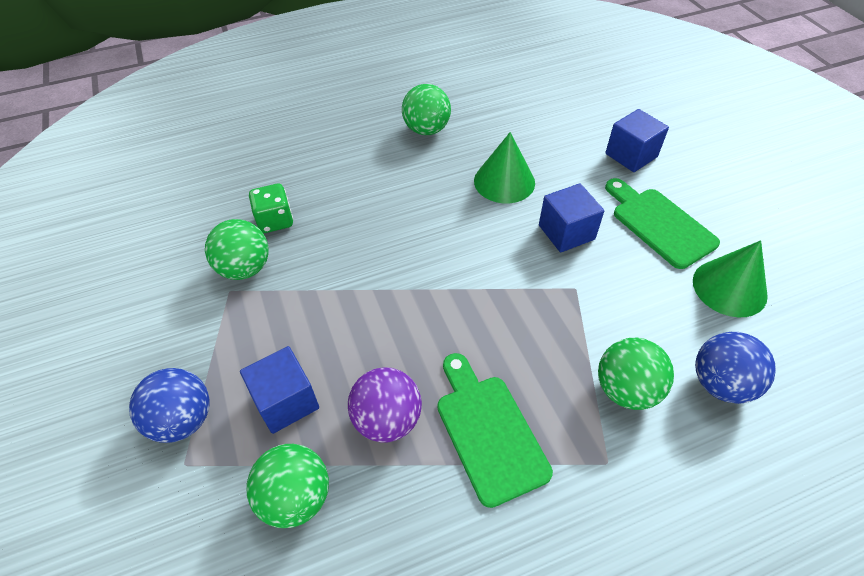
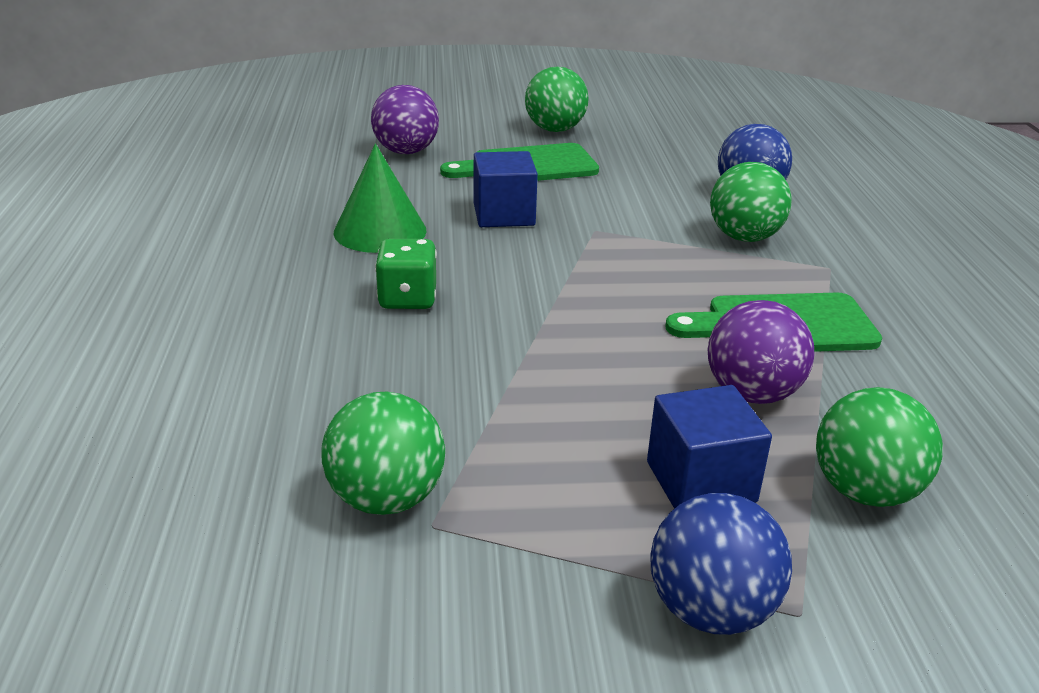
camera: 75 degrees left, 20 degrees down
green dice [249,184,293,233] -> green dice moved to [375,239,437,309]
green ball [402,84,451,135] -> green ball moved to [525,67,589,132]
blue cube [605,109,669,172] -> purple ball [371,85,439,154]
green cone [693,240,768,317] -> none

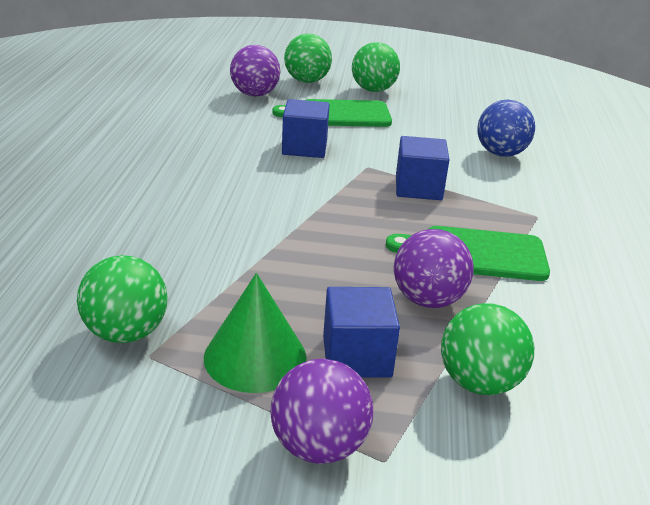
camera: 10 degrees right, 0 degrees up
green cone [334,144,427,253] -> green cone moved to [204,273,307,393]
green dice [375,239,437,309] -> none
blue ball [650,493,792,635] -> purple ball [270,359,373,464]
green ball [710,162,791,242] -> green ball moved to [284,34,332,83]
none -> blue cube [396,136,449,200]

